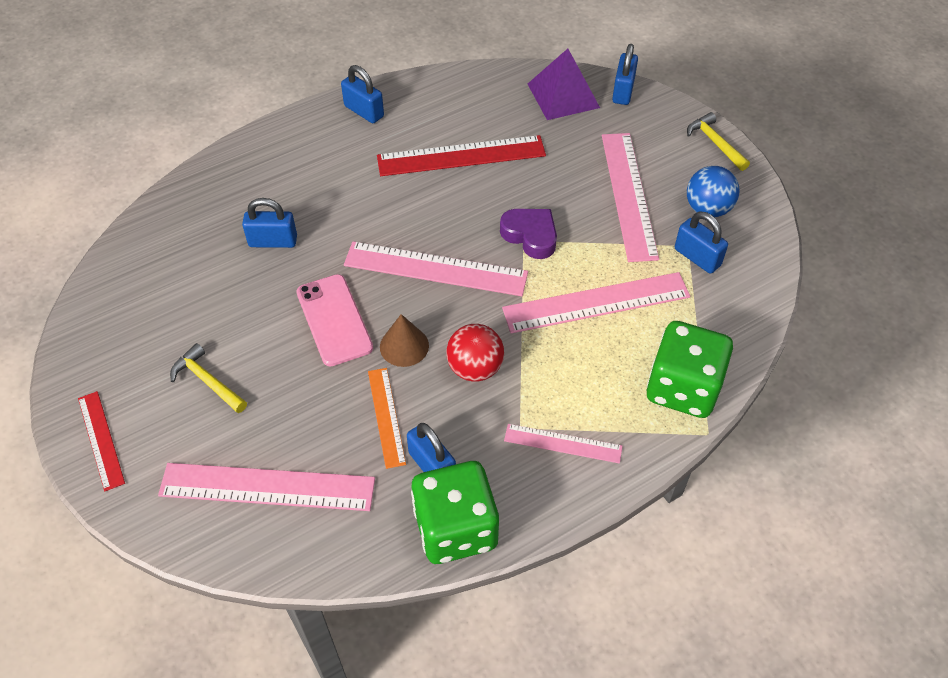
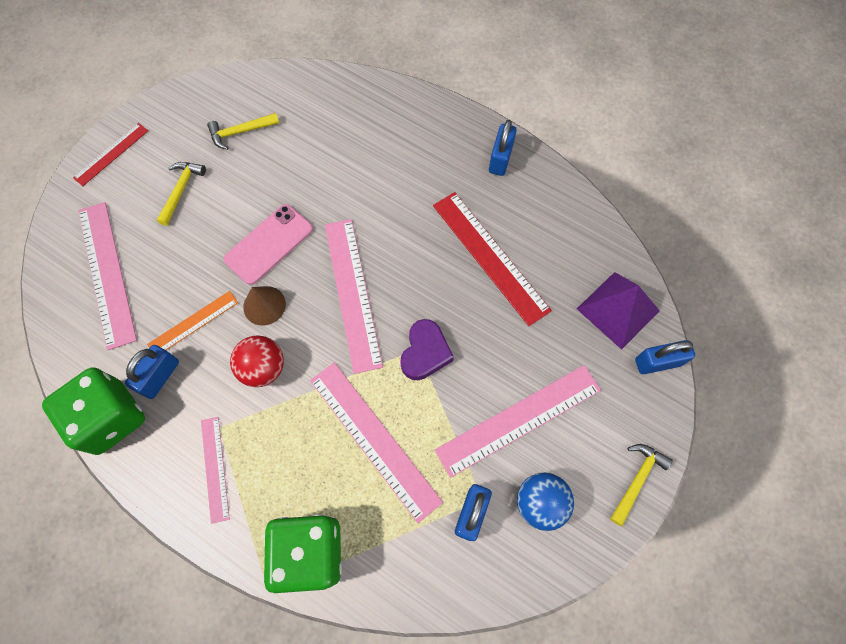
camera: 65 degrees right, 15 degrees up
blue padlock [242,198,297,248] -> none
none -> yellow hammer [207,113,279,150]

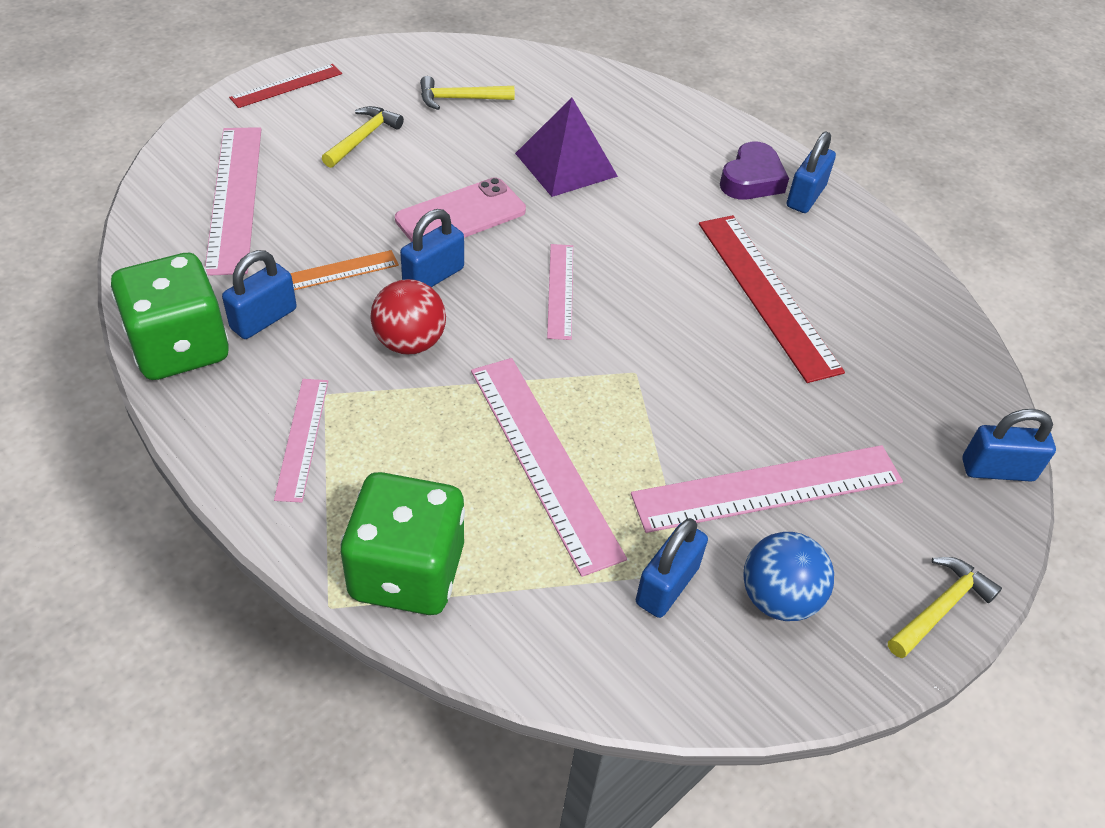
camera: 10 degrees right, 20 degrees down
brown cone [243,286,286,326] -> blue padlock [400,209,464,287]
pink ruler [325,219,383,374] -> pink ruler [547,244,573,340], size x0.57
purple heart [400,319,454,380] -> purple heart moved to [720,141,789,200]
purple pyramid [577,272,660,350] -> purple pyramid moved to [515,97,618,197]

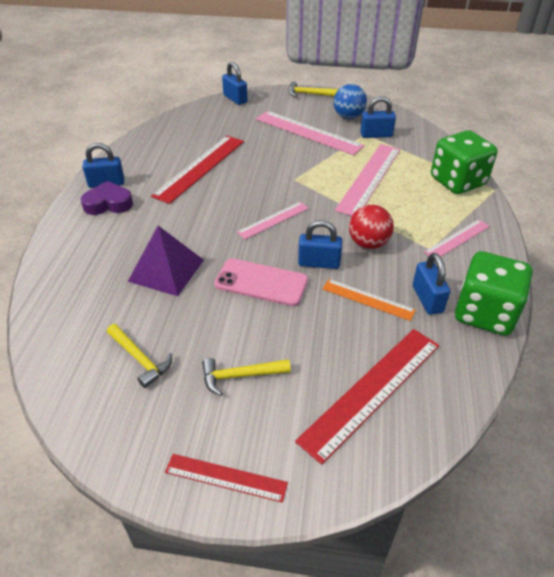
camera: 125 degrees left, 5 degrees down
pink ruler [205,127,261,276] -> red ruler [295,329,439,465]
blue padlock [222,250,297,339] -> blue padlock turned 75 degrees clockwise [413,253,450,315]

